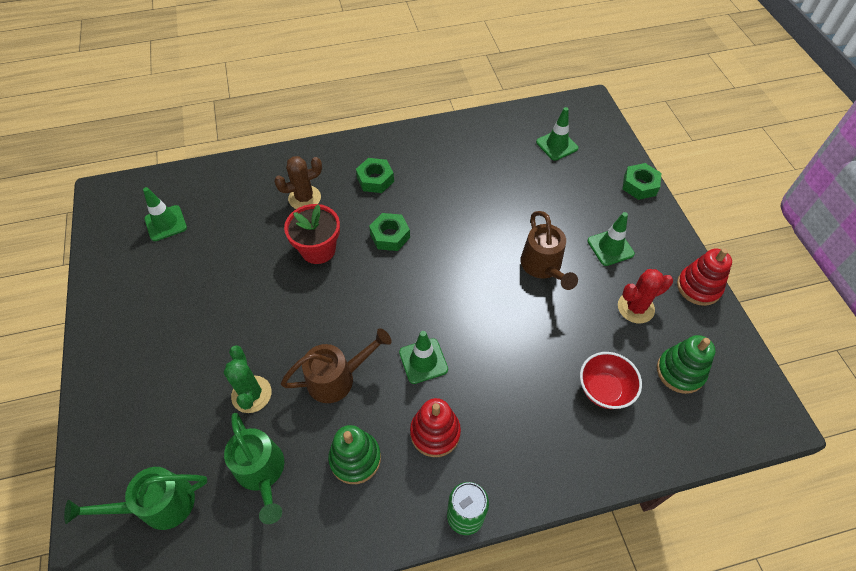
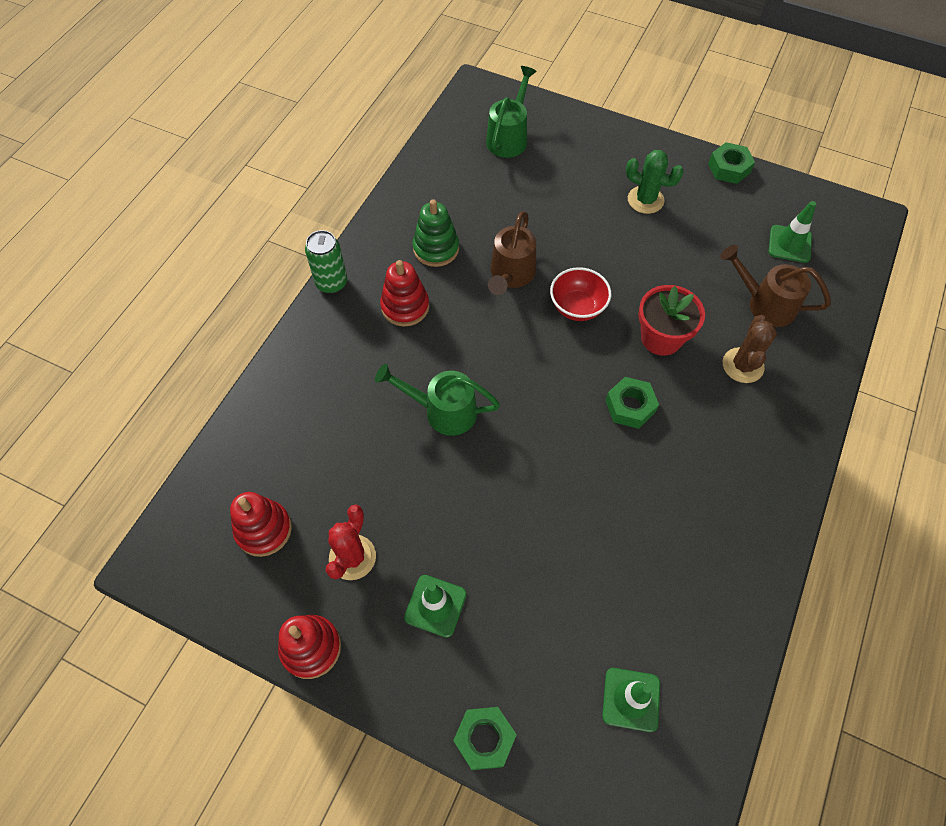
camera: 130 degrees right, 5 degrees up
green cactus [224,345,272,413] -> green cactus moved to [626,150,684,214]
green watering can [224,413,284,524] -> green watering can moved to [375,364,500,436]
green nut [356,158,394,193] -> green nut moved to [708,142,755,184]
green traffic cone [399,331,448,384] -> none
brown watering can [520,211,578,290] -> brown watering can moved to [720,245,831,327]
red bowl [580,352,642,409] -> red bowl moved to [550,267,611,321]
green stacking toy [657,335,716,394] -> red stacking toy [230,492,292,557]

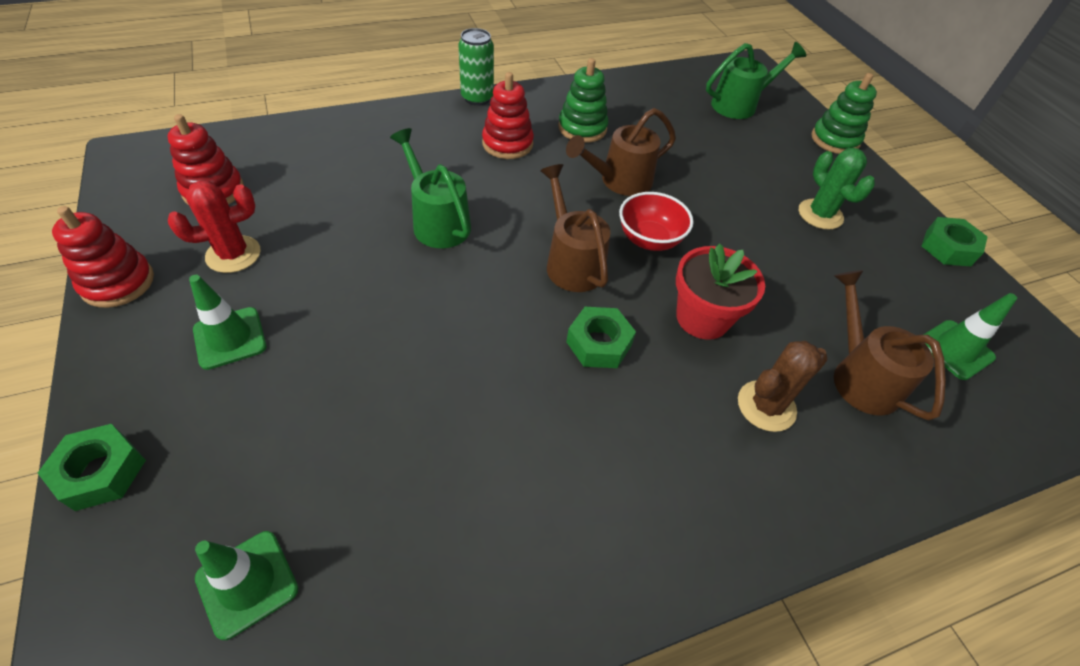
camera: 40 degrees right, 10 degrees down
none -> brown watering can [540,164,611,292]
none -> green stacking toy [811,73,877,154]

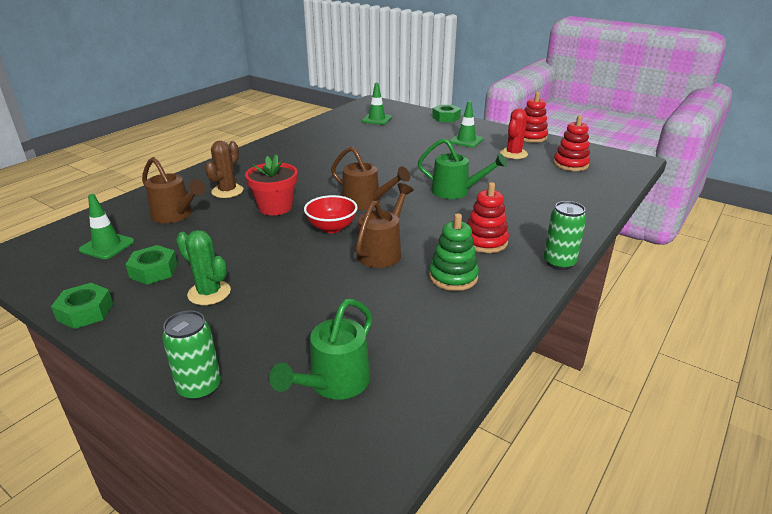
camera: 150 degrees right, 20 degrees down
green nut [566,307,636,368] -> green nut moved to [126,245,177,285]
green stacking toy [811,73,877,154] -> green can [162,311,221,401]

